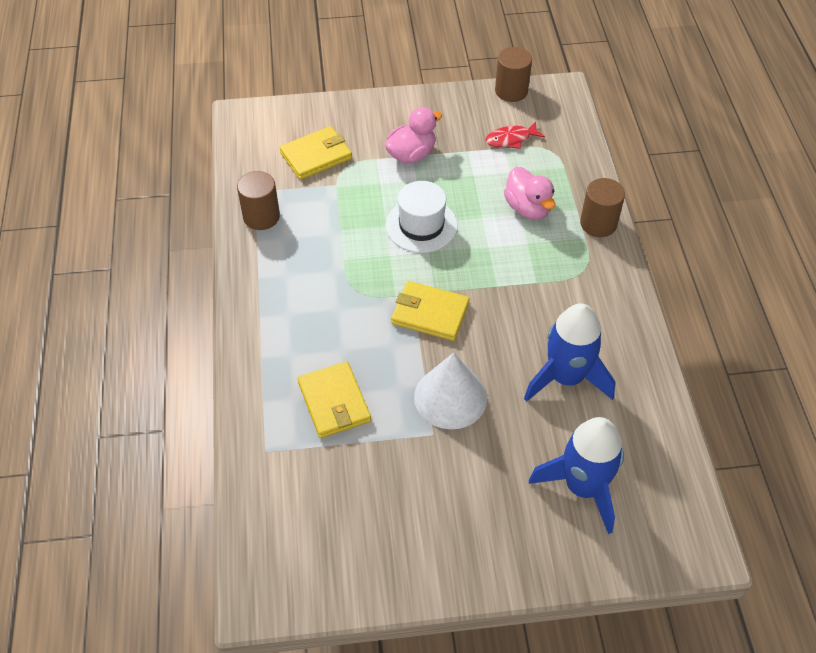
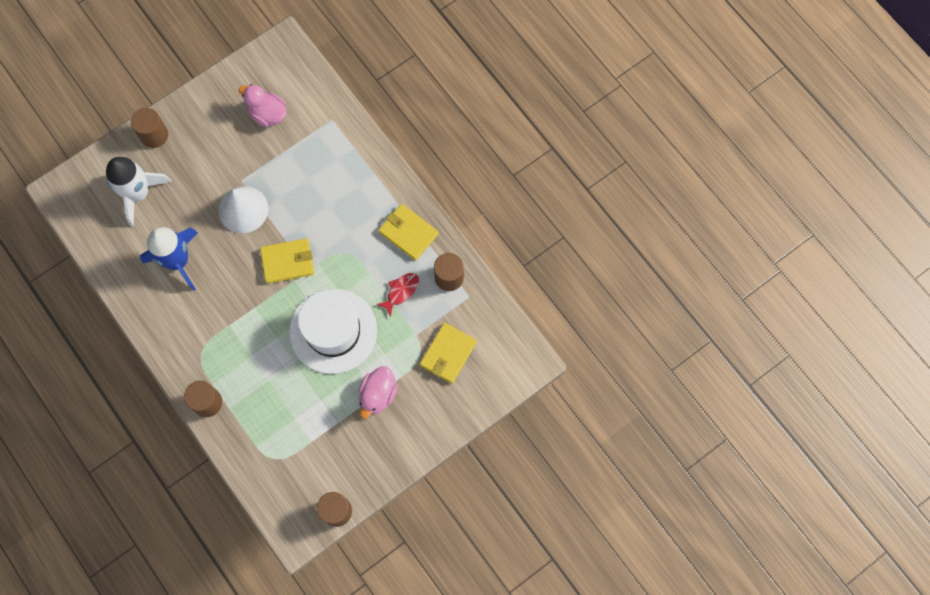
camera: 150 degrees right, 20 degrees up
yellow wallet [298,362,371,438] -> yellow wallet moved to [378,204,439,261]
white hat [386,181,458,253] -> white hat [289,289,377,374], size x1.53
red fish [486,121,545,149] -> red fish moved to [376,273,419,317]
pink duck [504,167,555,220] -> pink duck moved to [239,84,287,127]
blue rocket [529,417,624,534] -> white rocket [106,157,172,227]
none -> brown cylinder [131,108,168,148]

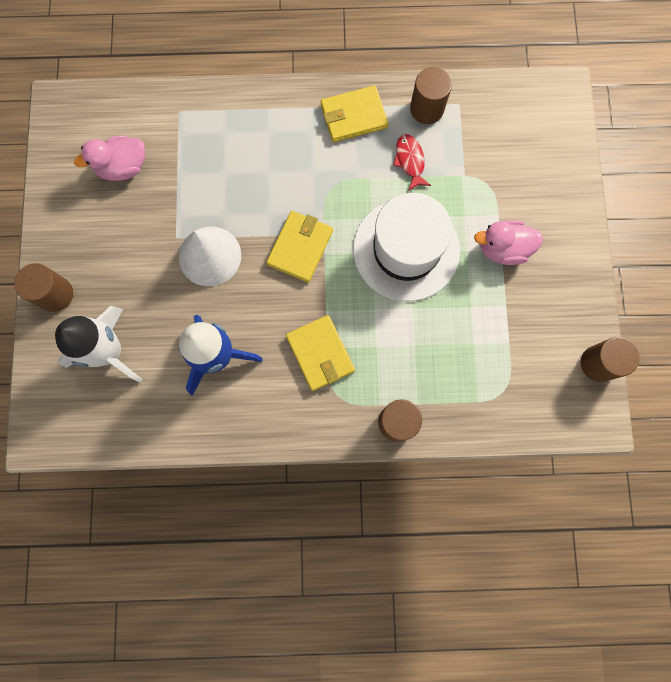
camera: 55 degrees left, 5 degrees up
pink duck [359,366,398,419] -> pink duck turned 120 degrees clockwise [474,220,543,265]
yellow wallet [420,323,477,384] -> yellow wallet moved to [286,315,355,391]

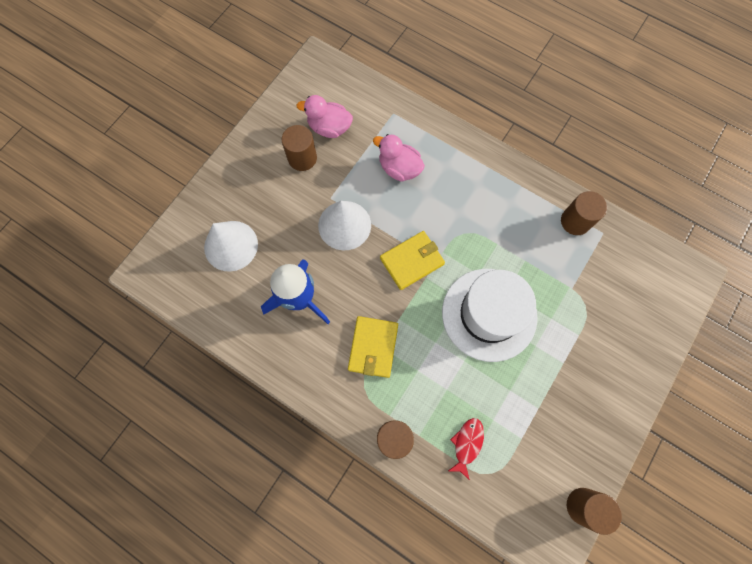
camera: 35 degrees right, 5 degrees down
brown cylinder [14,263,73,312] -> brown cylinder moved to [282,125,317,171]
white rocket [55,306,143,383] -> white cone [204,221,258,272]
yellow wallet [321,85,389,142] -> none
red fish [393,134,431,191] -> red fish moved to [448,418,484,480]
pink duck [474,220,543,265] -> pink duck moved to [373,134,425,182]

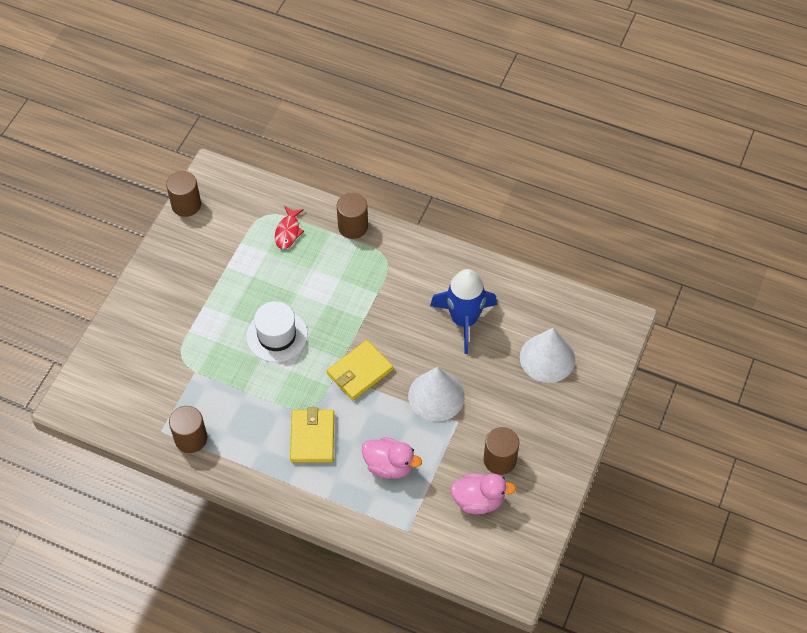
camera: 170 degrees right, 15 degrees down
yellow wallet [348,316,398,378] -> yellow wallet moved to [290,407,334,463]
white hat [442,269,538,362] -> white hat [246,301,308,362], size x0.65

